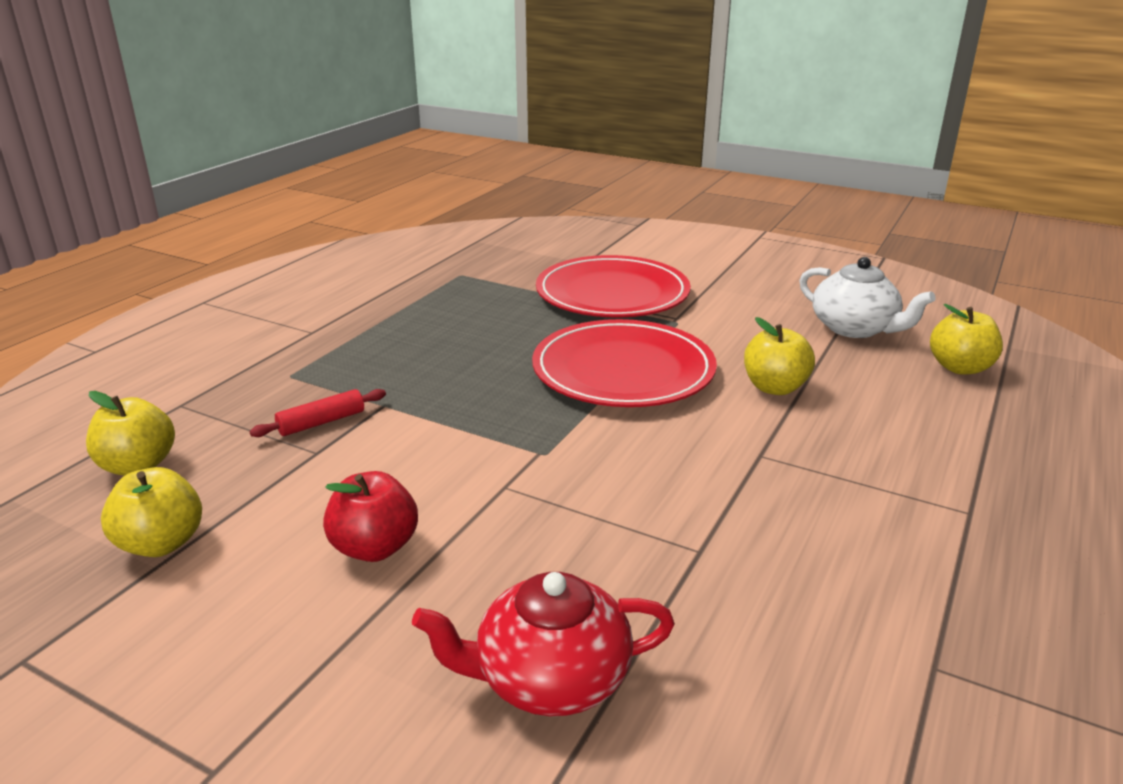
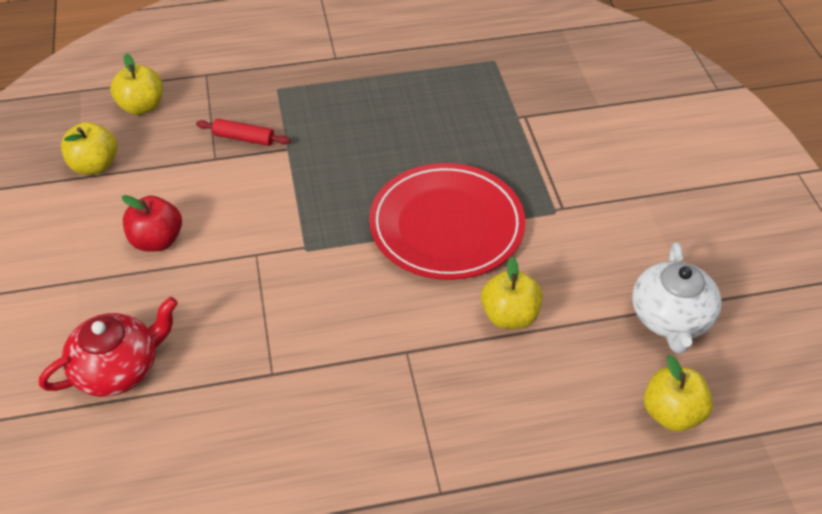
camera: 50 degrees right, 20 degrees up
red teapot [412,572,675,716] -> red teapot turned 105 degrees clockwise [39,297,178,397]
red plate [536,255,691,318] -> none

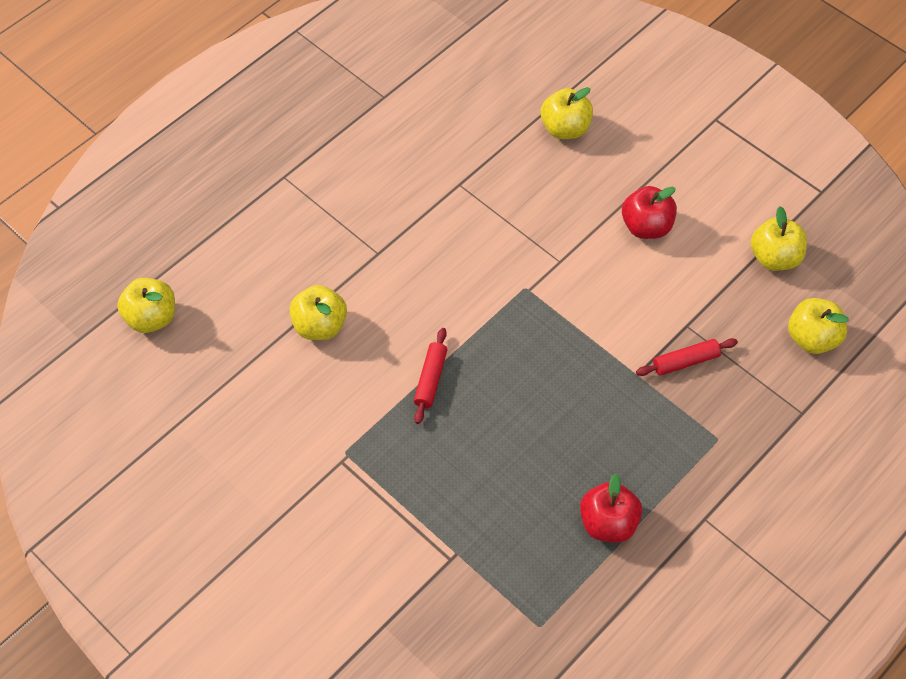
camera: 145 degrees right, 10 degrees up
red teapot [39,297,178,397] -> yellow apple [541,87,593,139]
red plate [369,163,525,280] -> red rolling pin [414,328,447,424]
white teapot [632,242,722,354] -> none
none -> red apple [580,473,642,543]

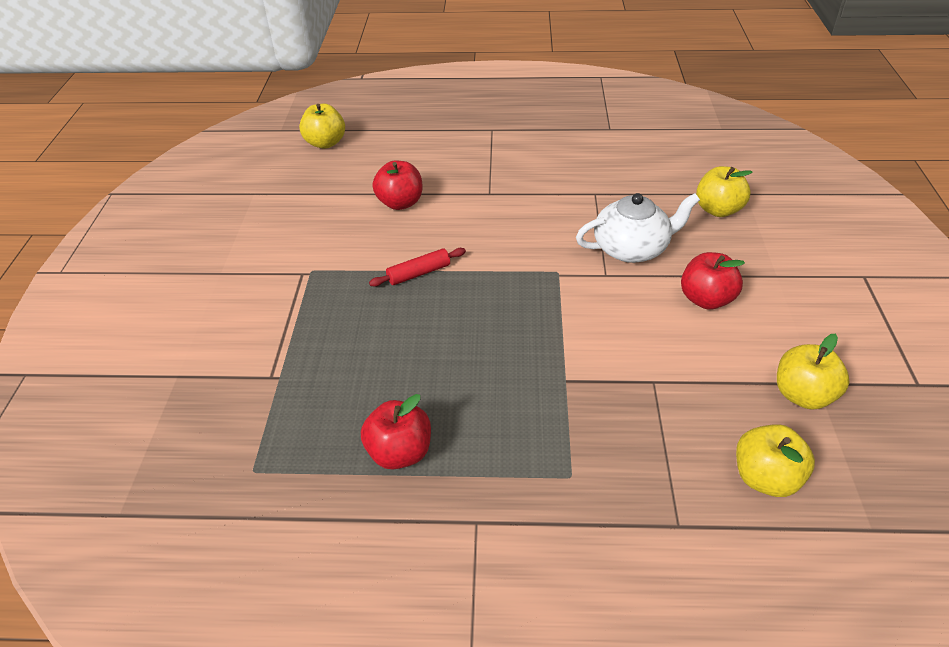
camera: 50 degrees right, 15 degrees down
yellow apple [289,285,347,340] -> red apple [372,160,423,210]
red rolling pin [636,338,738,376] -> none
none -> white teapot [576,193,700,263]

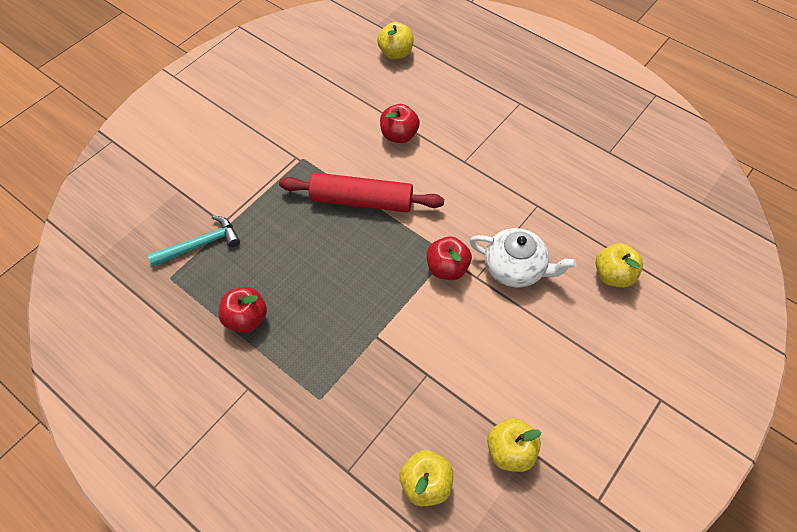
camera: 35 degrees right, 15 degrees up
red rolling pin [369,248,466,287] -> red rolling pin [279,172,444,212], size x2.07
red apple [681,252,745,310] -> red apple moved to [427,236,472,280]
none -> turquoise hammer [148,215,240,267]

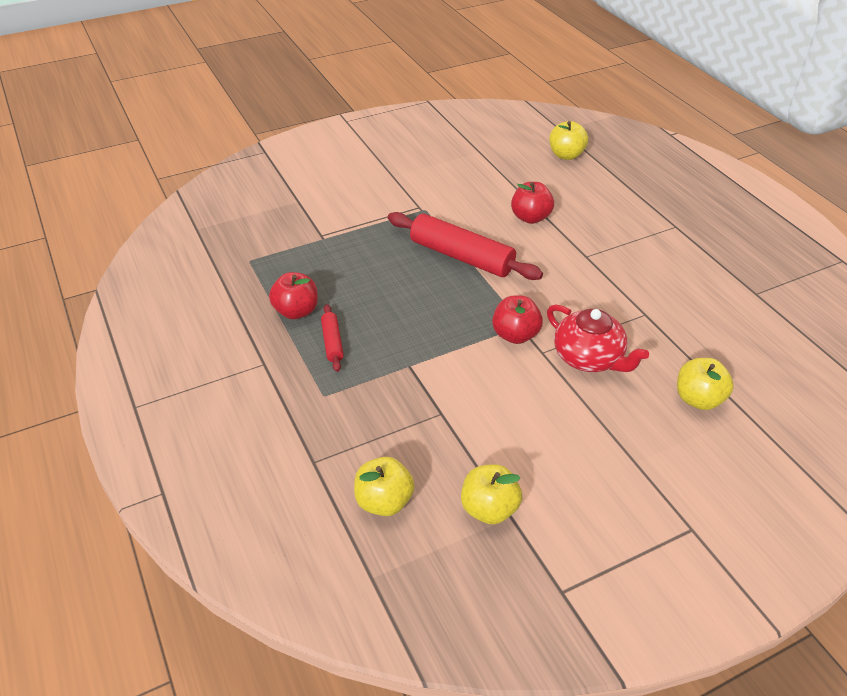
camera: 25 degrees right, 15 degrees down
turquoise hammer [148,215,240,267] -> none
white teapot [470,228,576,288] -> red teapot [547,304,649,372]
none -> red rolling pin [321,304,344,372]

